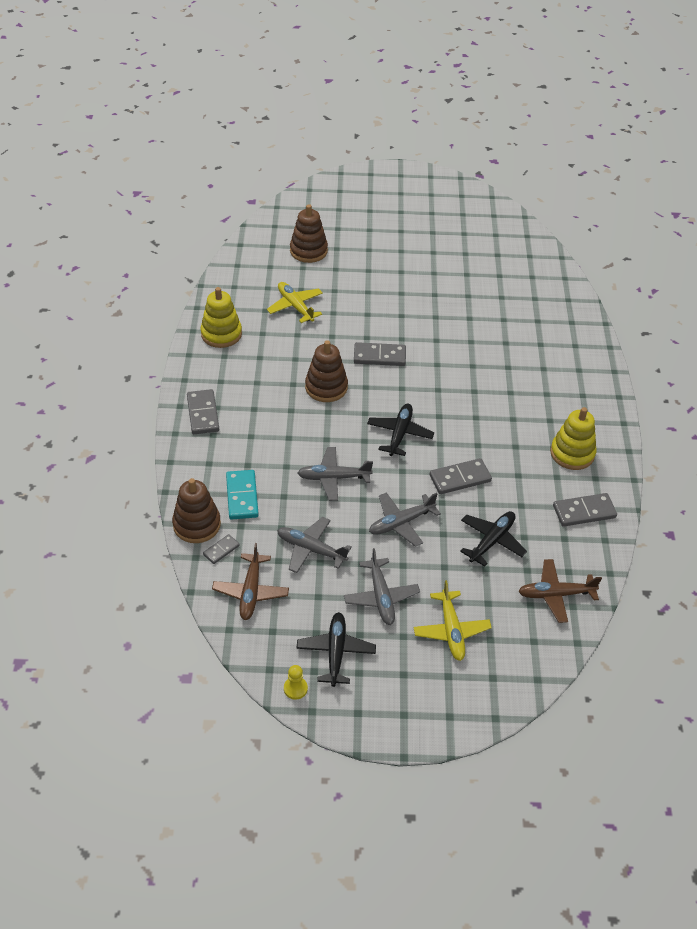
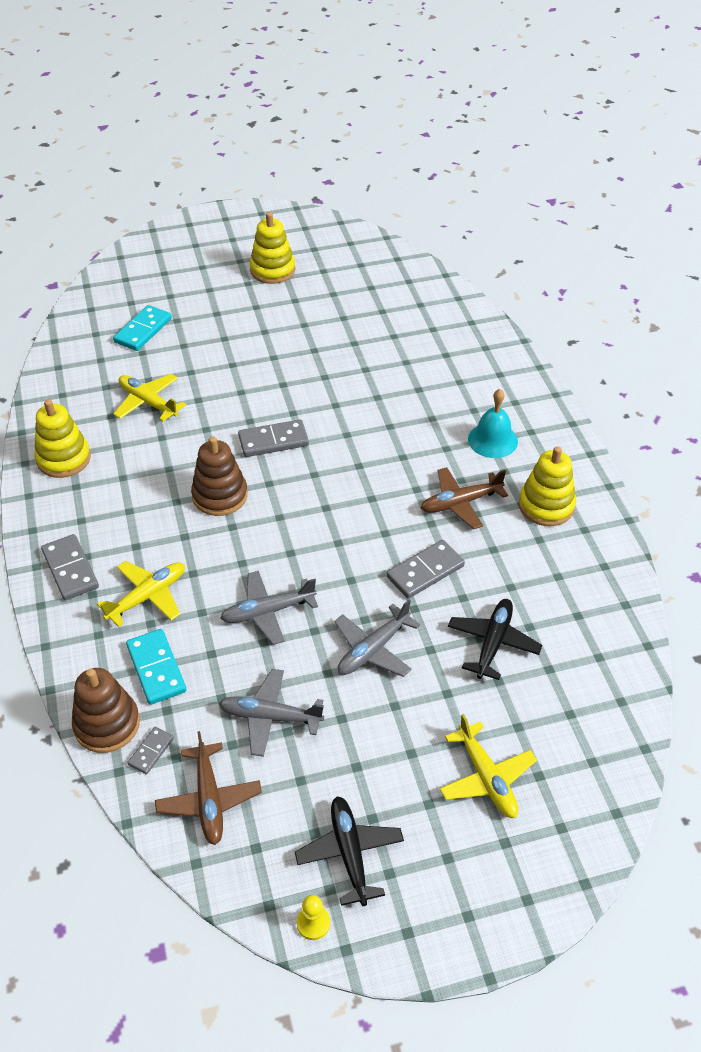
camera: 15 degrees left, 0 degrees up
brown stacking toy [290,204,328,263] -> turquoise domino [113,305,172,351]
grey plane [344,548,420,625] -> none
black plane [367,404,434,456] -> none
brown plane [518,559,602,623] -> brown plane moved to [421,467,508,529]
grey domino [553,493,617,527] -> none
none -> yellow plane [97,561,185,627]
none -> yellow stacking toy [250,212,295,284]
none -> turquoise bell [468,389,518,458]

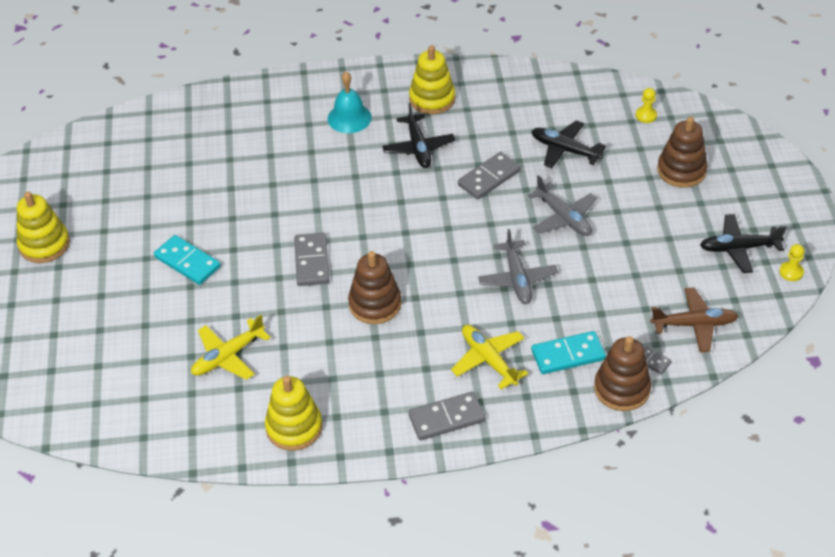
camera: 80 degrees left, 0 degrees up
turquoise domino [113,305,172,351] -> turquoise domino moved to [154,235,221,285]
grey plane [219,669,324,757] -> none
grey domino [386,540,465,599] -> grey domino turned 75 degrees clockwise [458,152,521,199]
brown plane [421,467,508,529] -> black plane [382,103,455,168]
yellow plane [440,714,537,818] -> brown stacking toy [657,117,708,188]
none -> yellow pawn [636,88,657,123]

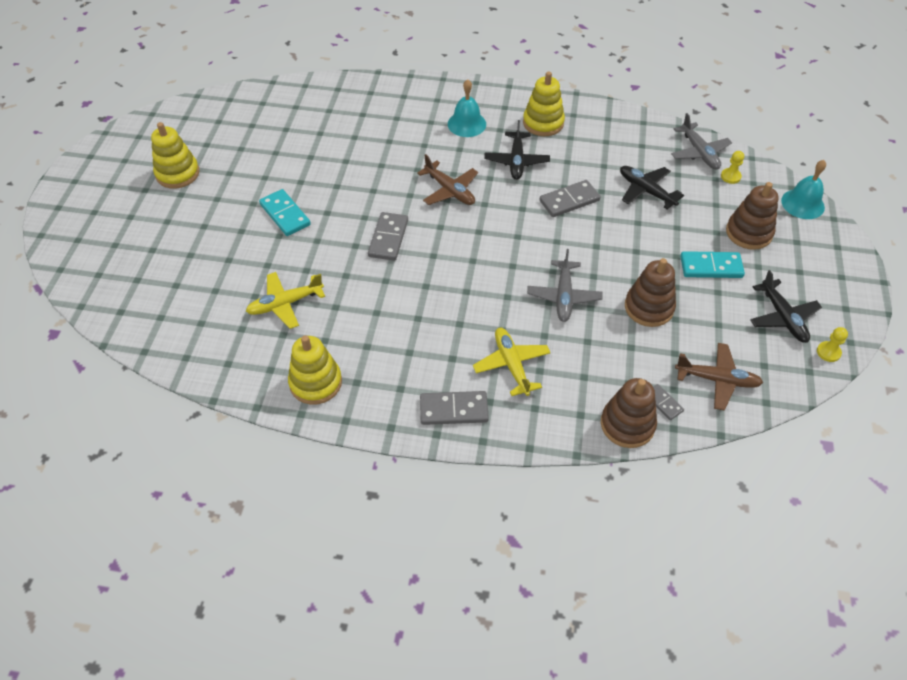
camera: 15 degrees right, 5 degrees up
brown stacking toy [348,251,401,324] -> brown stacking toy moved to [625,258,676,327]
grey plane [527,175,597,236] -> grey plane moved to [671,113,732,170]
turquoise domino [531,331,606,374] -> turquoise domino moved to [680,251,745,278]
black plane [700,214,787,273] -> black plane turned 120 degrees counterclockwise [750,270,822,343]
none -> brown plane [417,154,478,205]
none -> turquoise bell [781,160,826,219]

